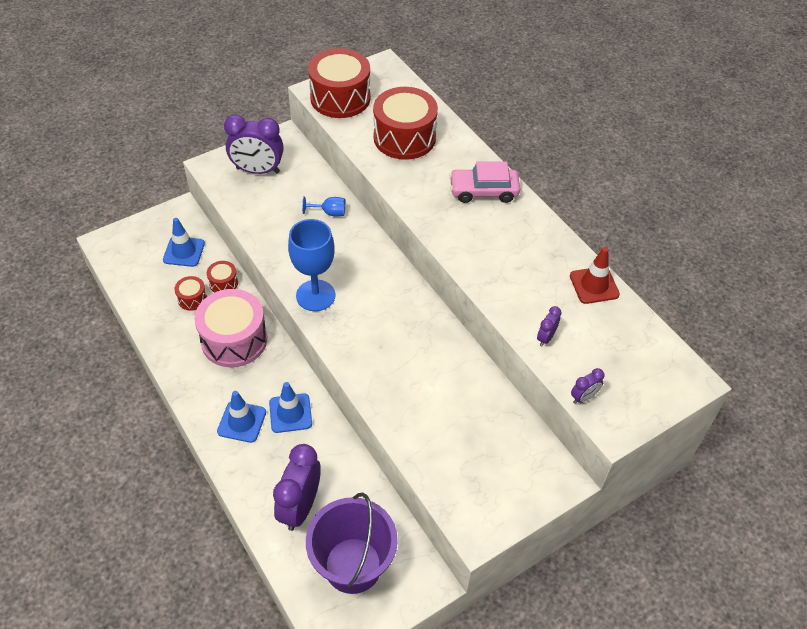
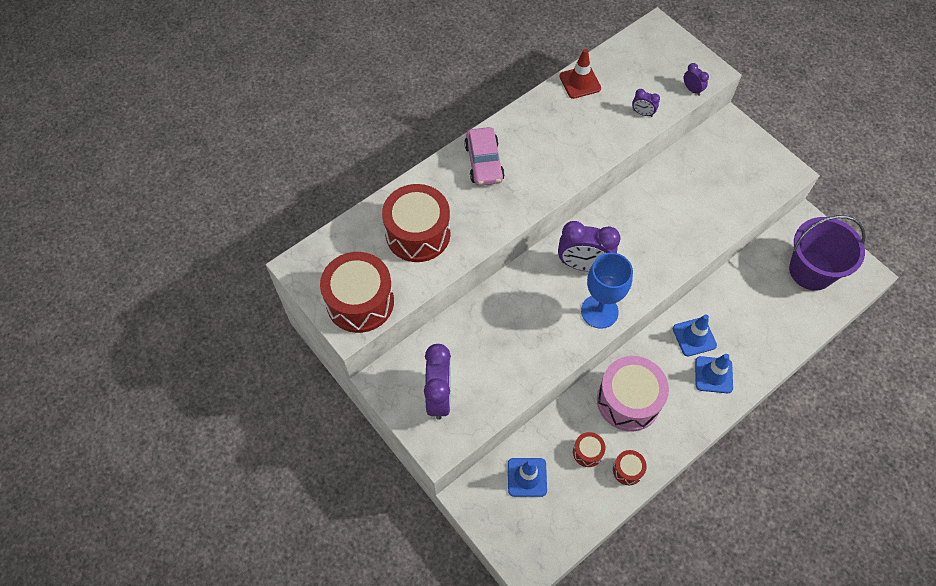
camera: 95 degrees left, 10 degrees up
red drum [207,261,238,293] -> red drum moved to [613,450,647,485]
purple clock [273,444,321,531] -> purple clock moved to [558,221,620,272]
blue goblet [302,196,345,216] -> none

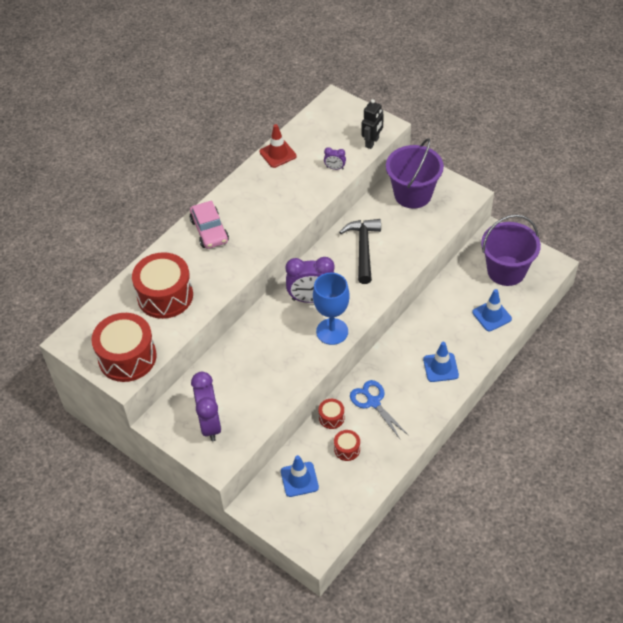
camera: 10 degrees left, 10 degrees down
pink drum [597,356,669,431] -> blue scissors [350,380,409,440]
red drum [613,450,647,485] -> red drum moved to [318,399,345,429]
blue traffic cone [673,314,717,356] -> blue traffic cone moved to [472,289,512,331]
purple clock [684,63,709,96] -> black robot [362,99,384,149]
none -> black hammer [339,219,381,284]
none -> purple bucket [386,138,444,209]

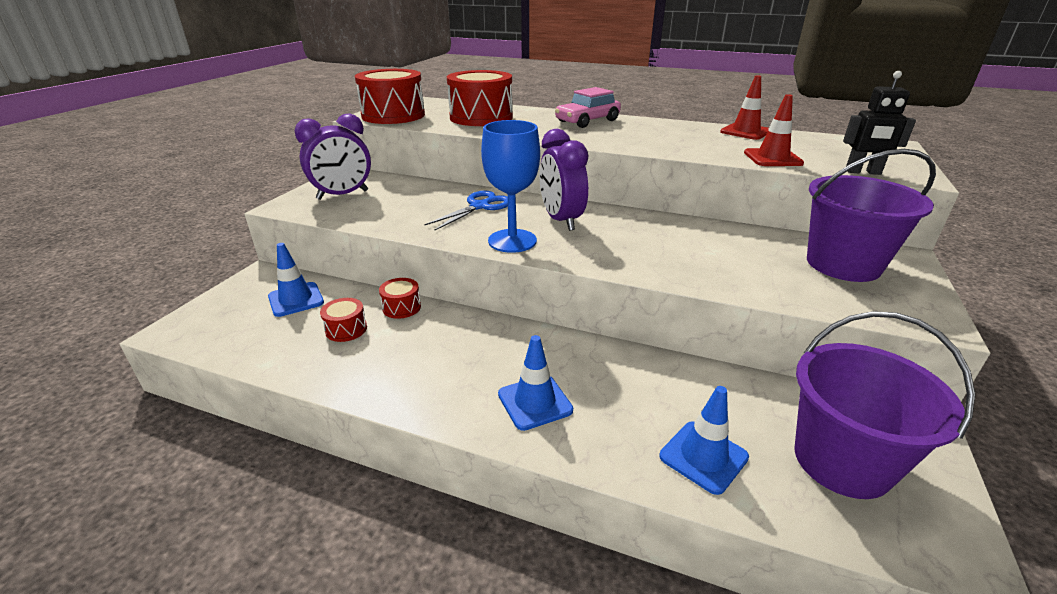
camera: 70 degrees right, 20 degrees down
purple clock [324,147,346,170] -> red traffic cone [744,94,804,166]
black hammer [339,219,381,284] -> none
blue scissors [350,380,409,440] -> blue scissors moved to [424,190,508,230]

